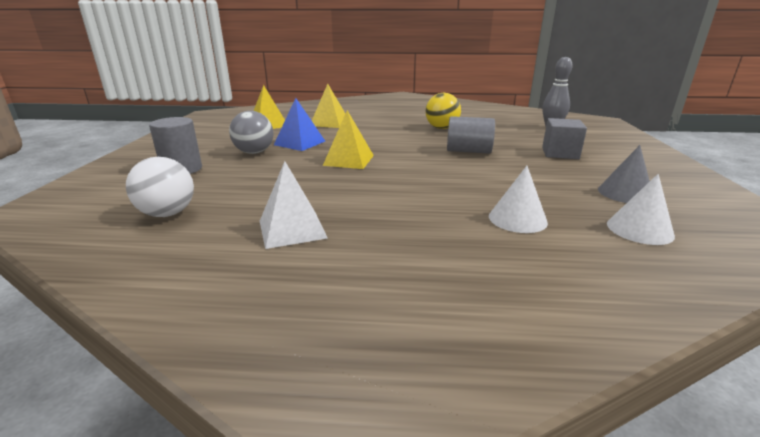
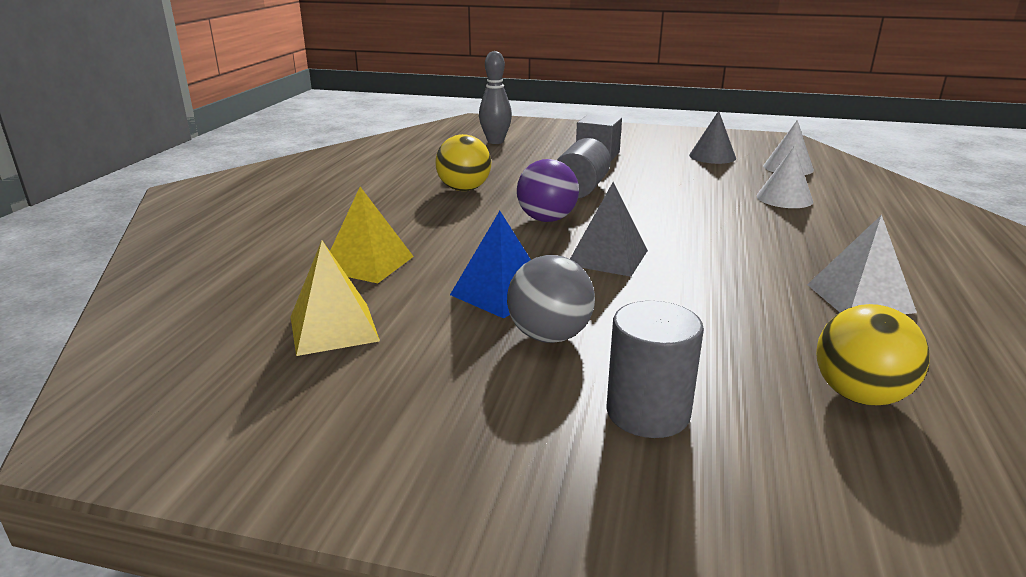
camera: 80 degrees left, 0 degrees up
white ball [126,157,194,217] -> yellow ball [816,304,930,406]
yellow pyramid [323,110,374,169] -> grey pyramid [570,182,648,277]
none -> purple ball [517,159,579,222]

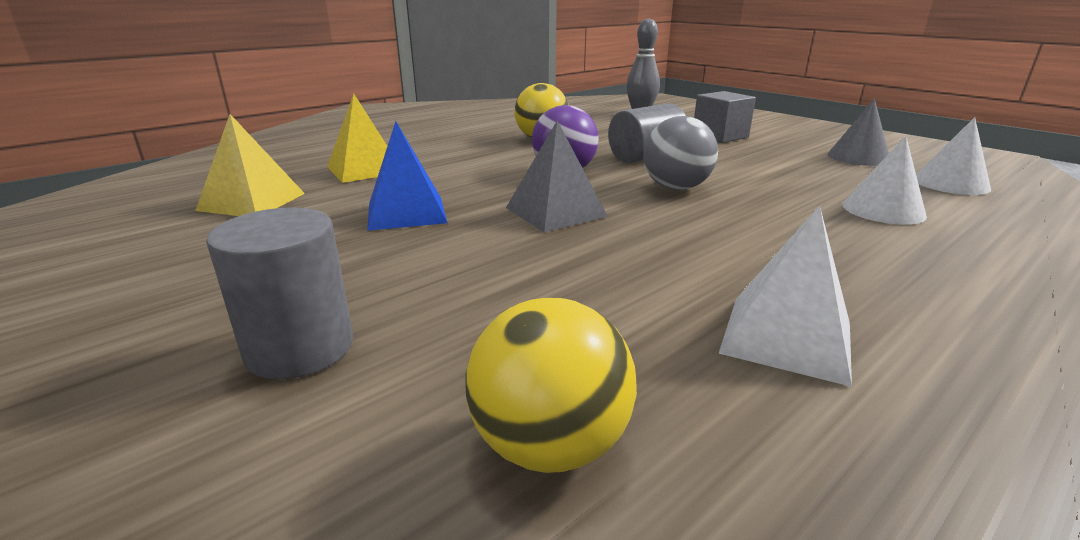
camera: 35 degrees right, 0 degrees up
grey ball [507,255,595,343] -> grey ball moved to [643,116,718,190]

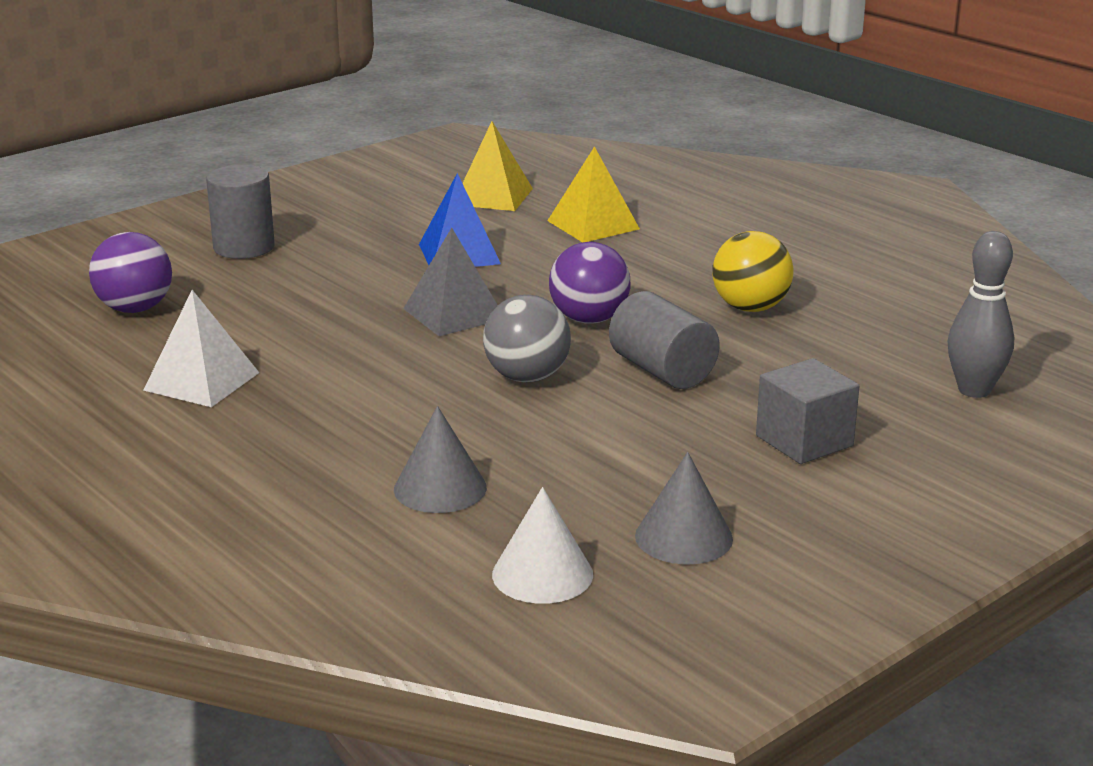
camera: 90 degrees right, 0 degrees up
yellow ball [466,298,637,473] -> purple ball [89,232,172,313]
white cone [842,136,927,225] -> grey cone [394,406,487,513]

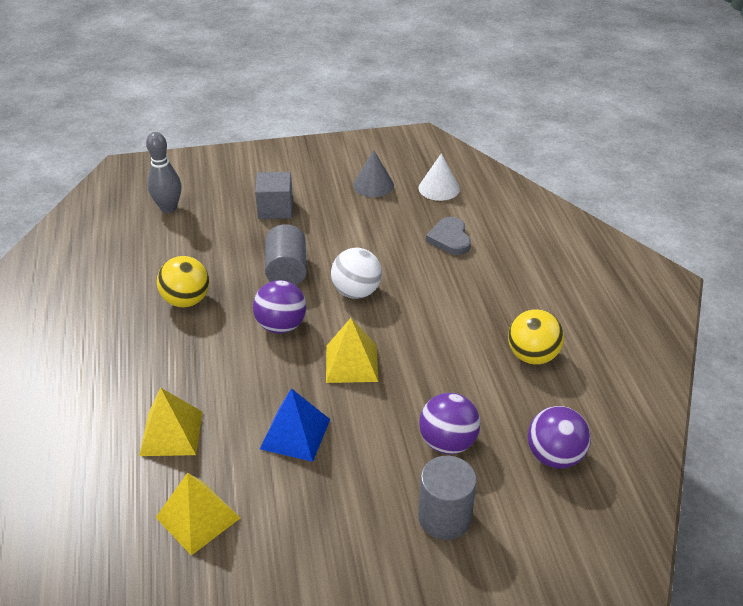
camera: 150 degrees left, 15 degrees up
white pyramid [143,290,259,407] -> yellow ball [508,309,564,365]
grey cone [394,406,487,513] -> grey heart [426,217,471,255]
grey pyramid [403,228,498,336] -> yellow pyramid [326,318,378,383]
grey ball [483,294,571,382] -> white ball [331,248,382,299]
none -> purple ball [419,393,480,454]

